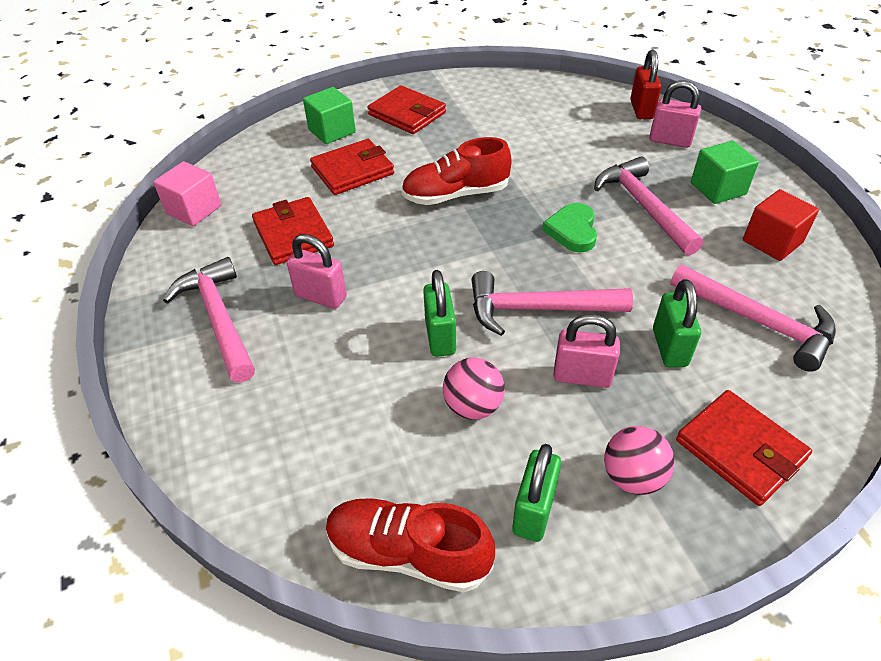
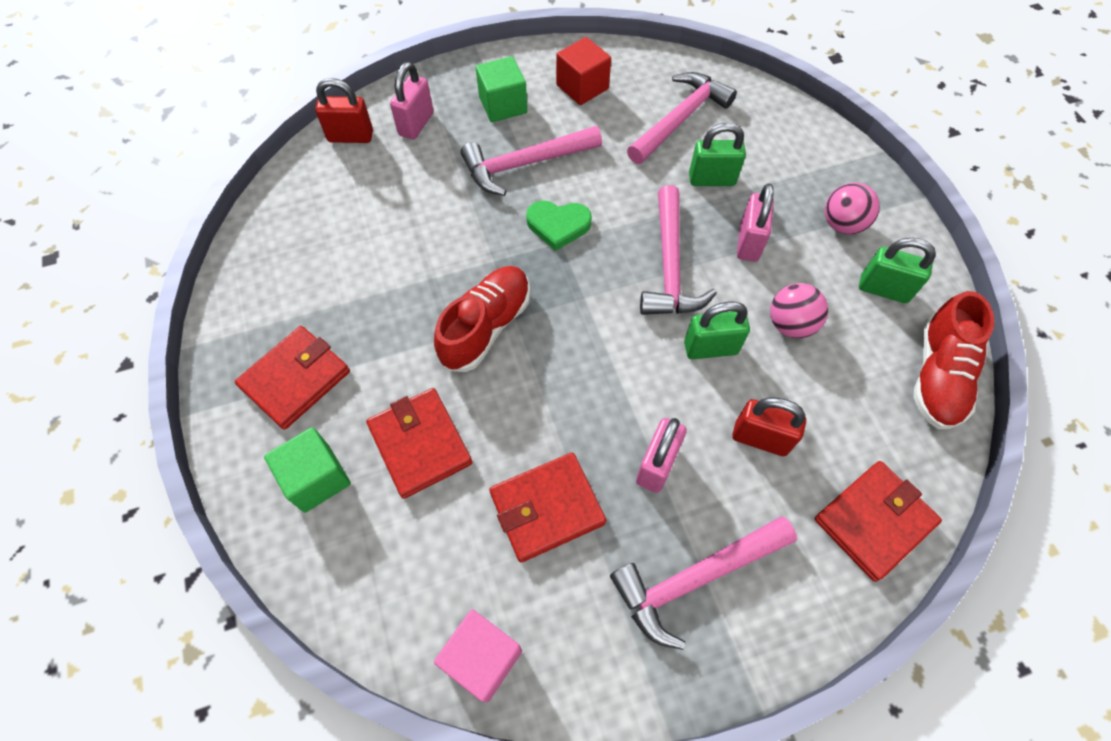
camera: 90 degrees left, 15 degrees up
red shoe [401,137,511,205] -> red shoe turned 135 degrees counterclockwise [434,266,530,372]
red wallet [676,390,812,506] -> red wallet moved to [815,461,942,582]
none -> red padlock [732,397,806,456]

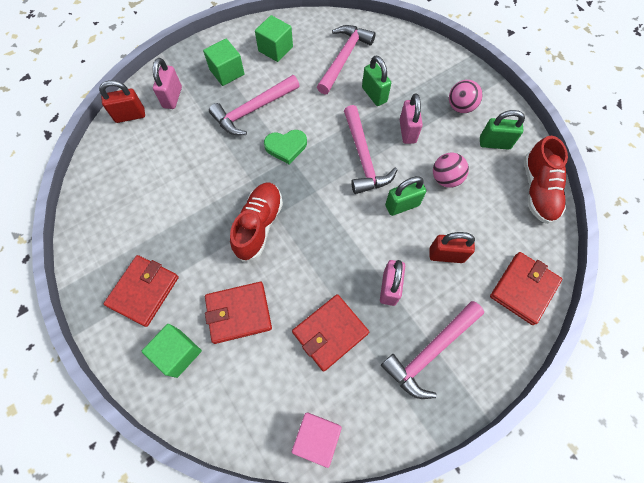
camera: 15 degrees left, 5 degrees up
red wallet [366,388,472,499] -> red wallet turned 60 degrees counterclockwise [205,282,272,344]
red cube [556,37,611,105] -> green cube [255,15,293,62]
green padlock [689,123,746,186] -> green padlock turned 75 degrees clockwise [362,55,391,106]

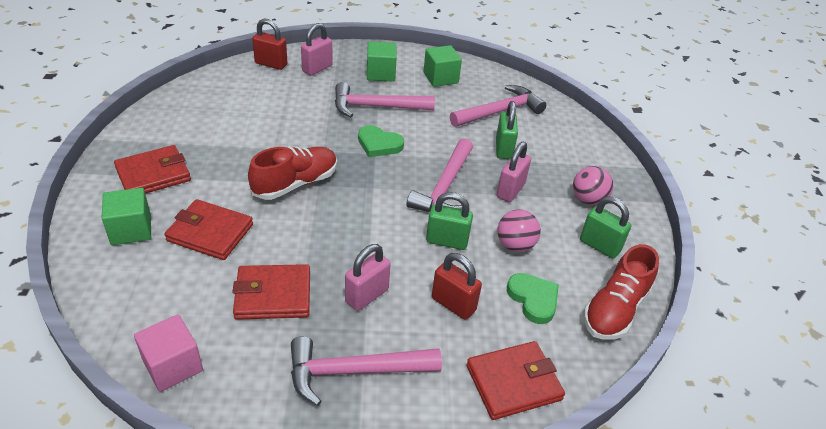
camera: 30 degrees right, 25 degrees down
none -> green heart [507,273,559,324]

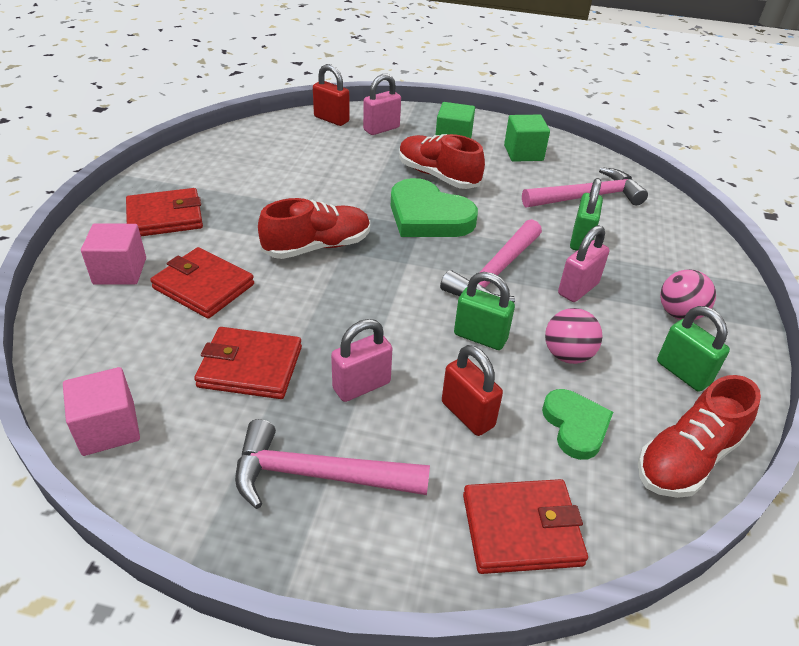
camera: 15 degrees right, 0 degrees up
green cube [102,188,151,245] -> pink cube [81,223,146,285]
pink hammer [335,82,435,117] -> red shoe [399,134,485,189]
green heart [358,125,404,157] -> green heart [391,178,478,237], size x1.64

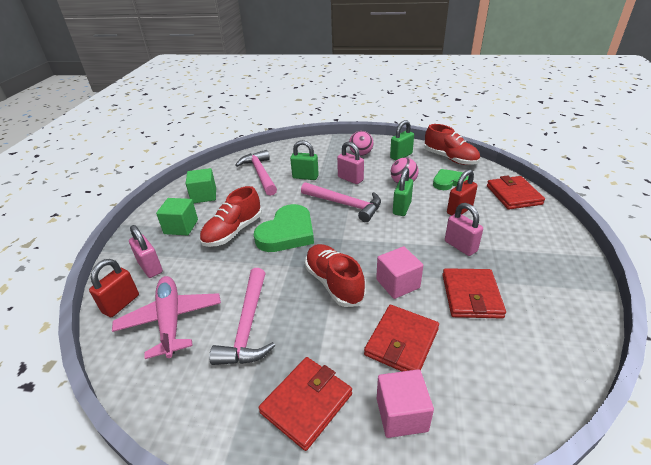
camera: 90 degrees left, 5 degrees down
pink cube [63,367,140,456] -> pink cube moved to [376,246,423,299]
red wallet [126,188,203,236] -> red wallet turned 60 degrees clockwise [259,357,352,451]
pink hammer [235,419,430,509] -> pink hammer moved to [209,268,275,365]
none -> pink plane [112,276,221,359]

